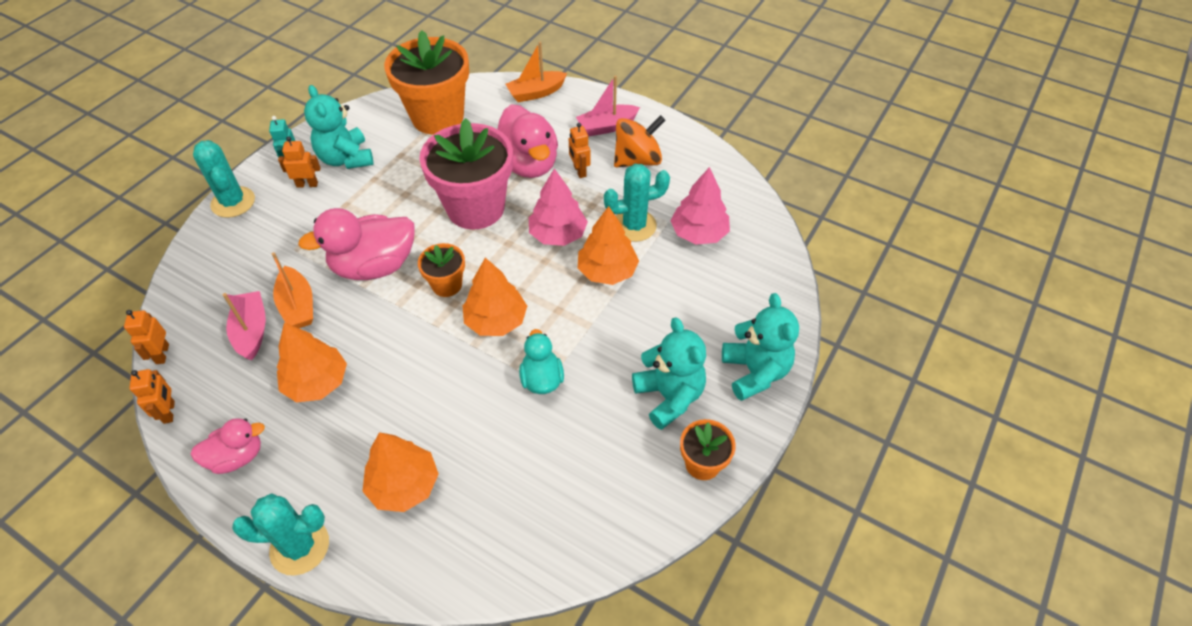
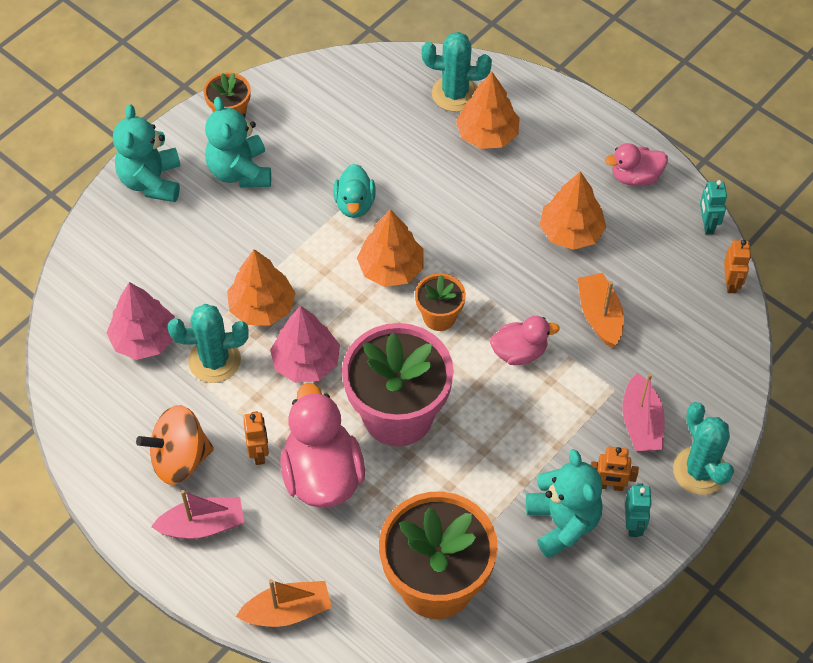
camera: 170 degrees left, 5 degrees up
orange robot [129,369,175,424] -> turquoise robot [700,180,727,235]
pink boat [223,291,266,361] -> pink boat moved to [623,373,665,451]
turquoise cactus [232,493,329,576] -> turquoise cactus moved to [422,32,492,112]
pink duck [298,208,414,280] -> pink duck [490,316,560,365], size x0.57

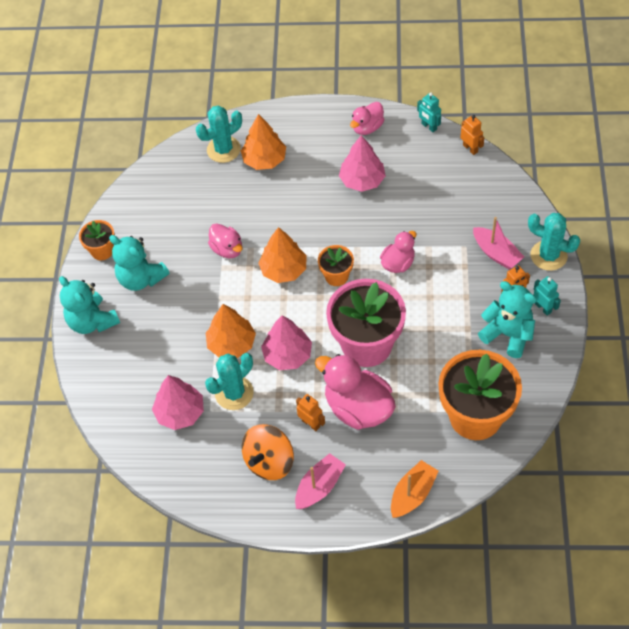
camera: 35 degrees left, 0 degrees up
turquoise duck [333,164,376,218] -> pink duck [208,223,242,258]
orange tree [539,171,606,250] -> pink tree [339,135,386,192]
orange boat [578,273,624,348] -> none

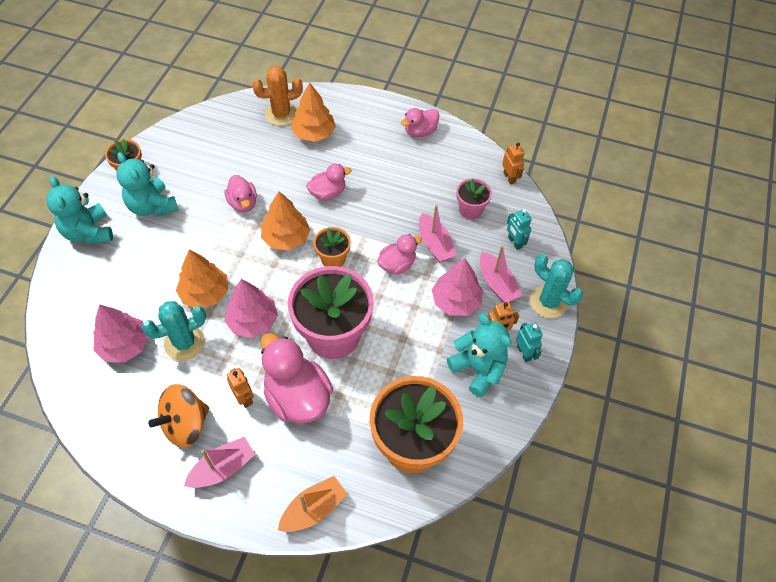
camera: 10 degrees right, 0 degrees up
turquoise cactus [196,105,242,163] -> orange cactus [252,66,303,126]
pink tree [339,135,386,192] -> pink tree moved to [432,258,483,316]
turquoise robot [417,92,441,132] -> turquoise robot moved to [507,209,532,250]
none -> pink duck [306,164,352,200]
none -> pink boat [419,205,457,263]
none -> pink flower pot [456,178,492,220]

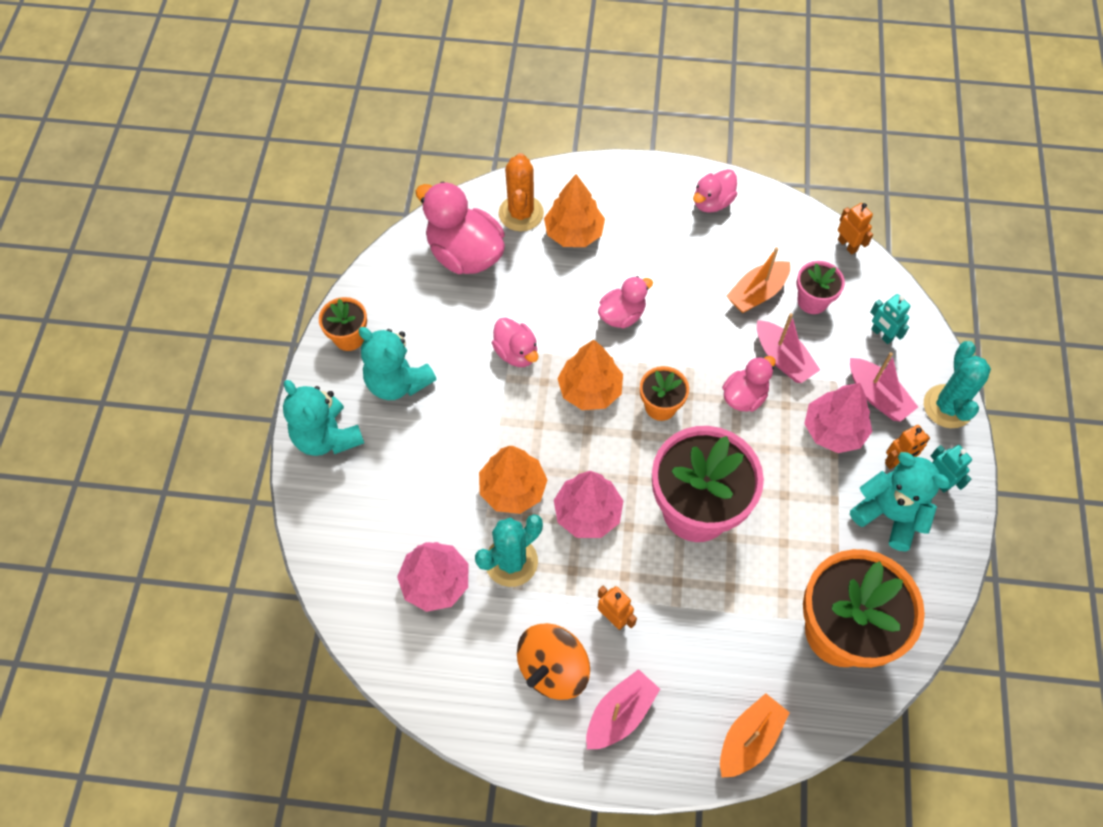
camera: 10 degrees left, 5 degrees up
orange cactus [252,66,303,126] -> orange cactus turned 60 degrees counterclockwise [499,153,544,231]
pink duck [261,333,333,424] -> pink duck moved to [416,181,505,274]
turquoise cactus [530,254,583,318] -> turquoise cactus turned 60 degrees clockwise [924,341,991,428]
none -> orange boat [727,247,790,313]

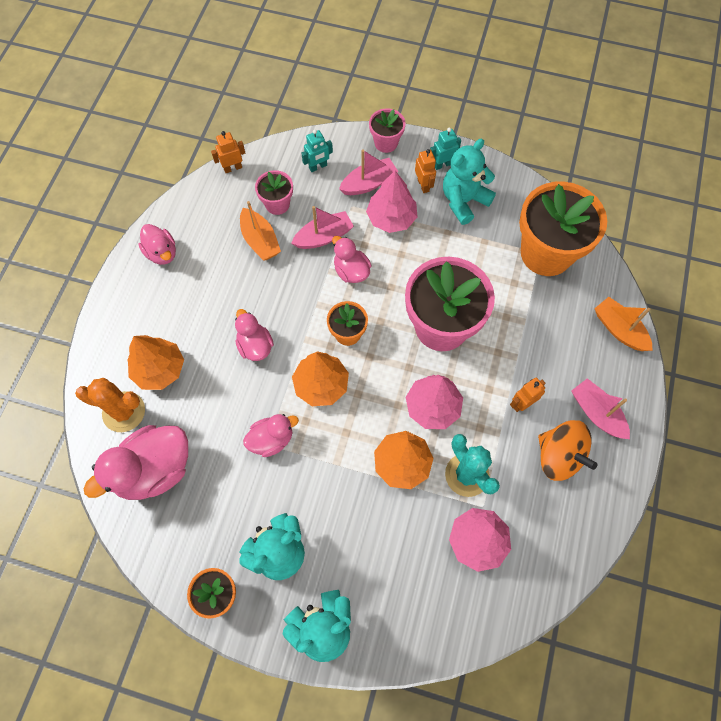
camera: 80 degrees left, 5 degrees up
turquoise cactus [924,341,991,428] -> pink flower pot [369,108,406,153]

